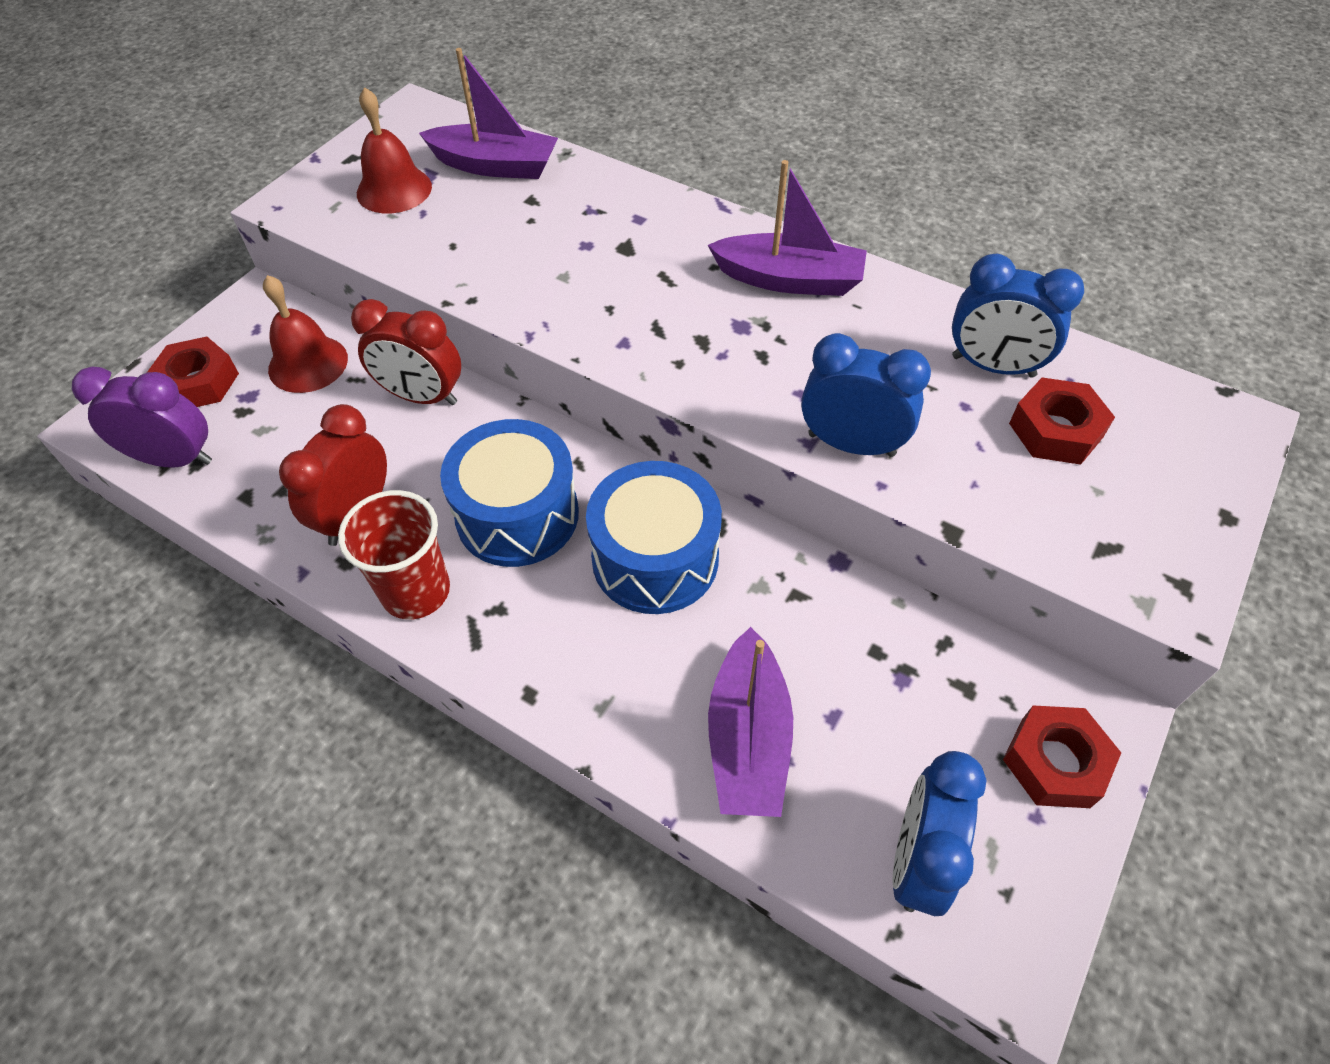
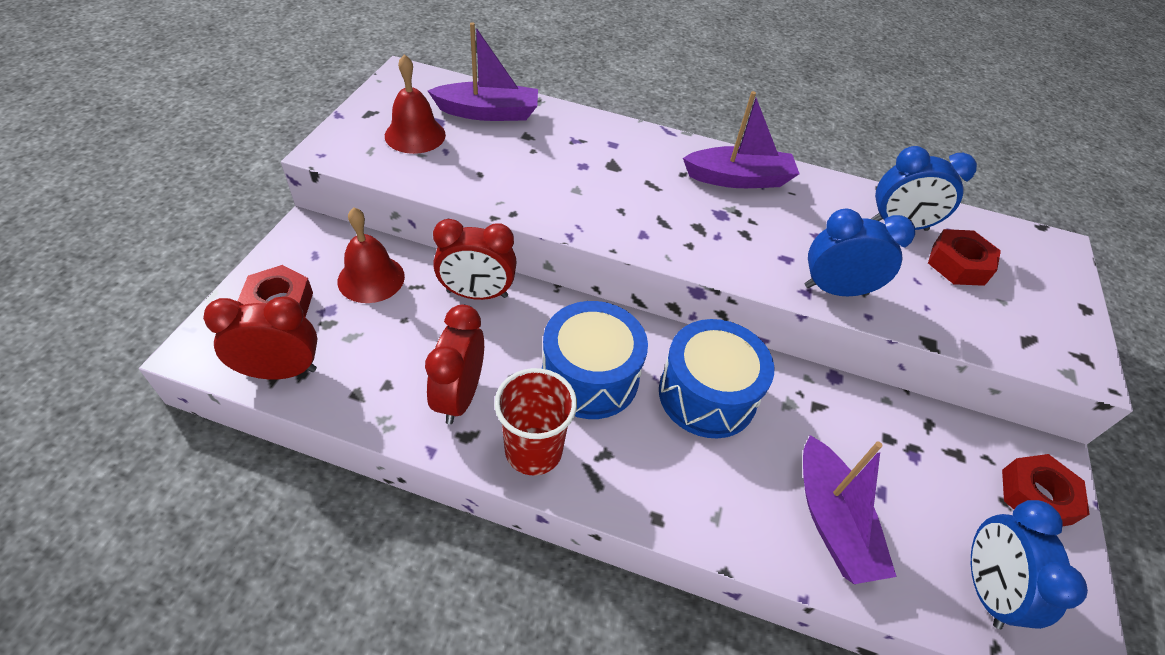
camera: 20 degrees left, 5 degrees down
purple clock [72,366,212,468] -> red clock [203,296,318,379]

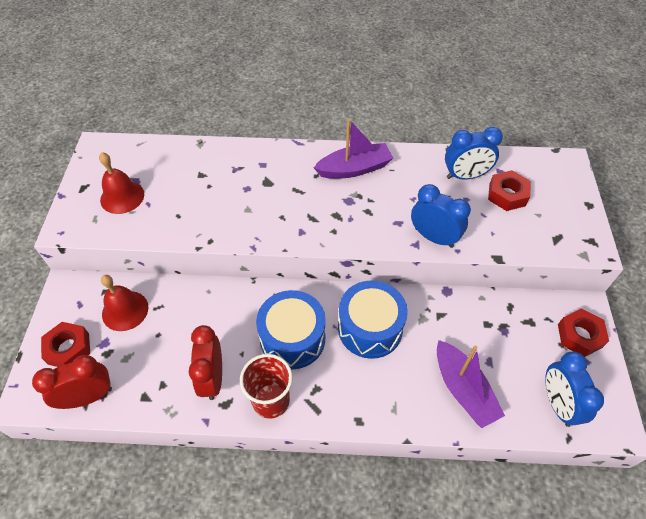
camera: 10 degrees left, 5 degrees up
purple boat [428,22,538,121] -> none
red clock [433,219,517,300] -> none
blue clock [805,208,915,296] -> blue clock turned 45 degrees clockwise [411,184,471,248]

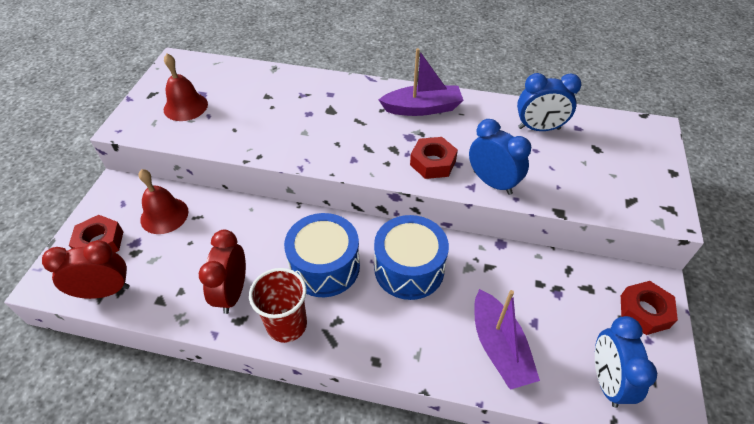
camera: 10 degrees right, 5 degrees down
red nut [488,170,531,211] -> red nut moved to [410,137,458,179]

